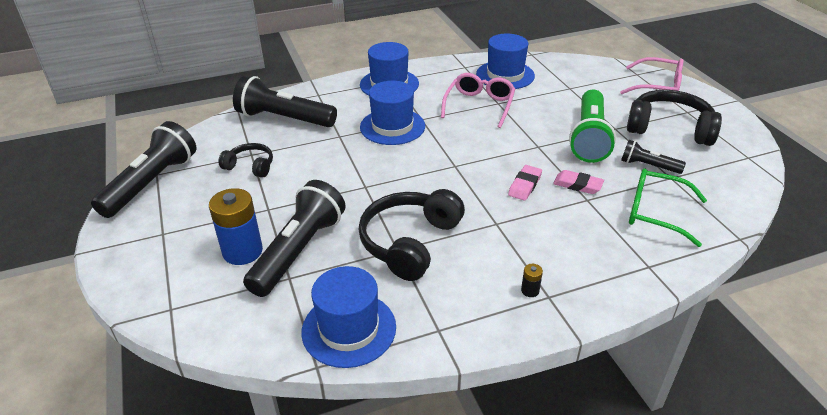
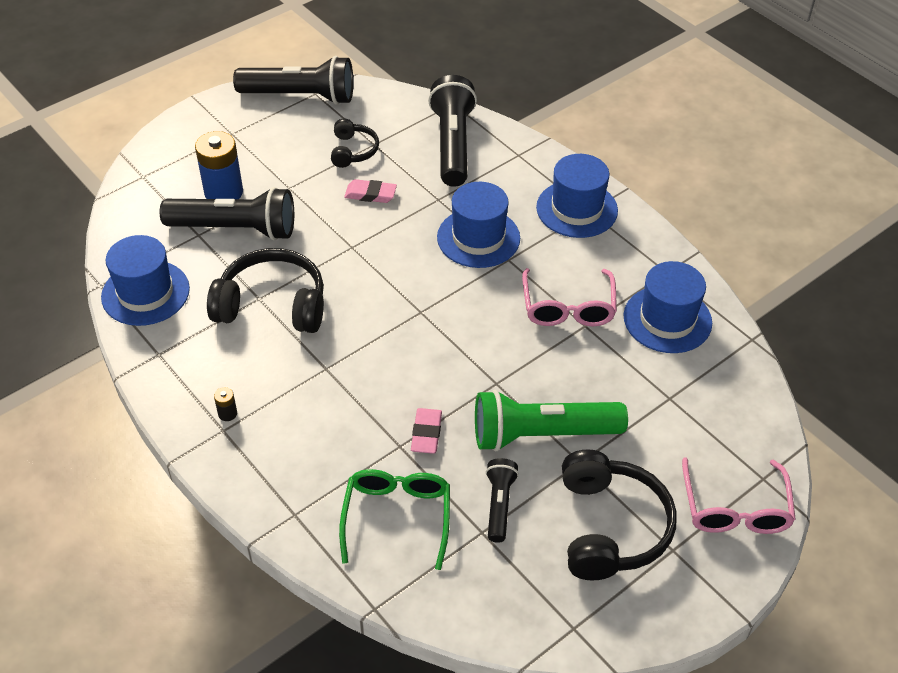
camera: 70 degrees right, 10 degrees up
pink glasses [441,73,515,128] -> pink glasses turned 90 degrees clockwise [522,268,617,326]
pink eraser [508,165,542,201] -> pink eraser moved to [344,179,397,203]

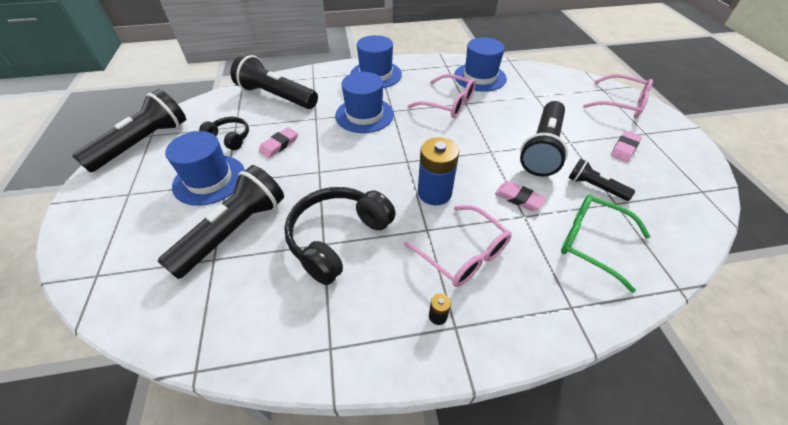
camera: 60 degrees left, 0 degrees up
blue hat [101,235,190,326] -> blue hat moved to [165,131,245,206]
blue battery [195,131,243,199] -> blue battery moved to [418,137,459,205]
green flashlight [475,390,628,451] -> black flashlight [520,101,568,176]
black headphones [562,449,677,580] -> pink eraser [610,131,642,162]
none -> pink glasses [404,205,511,287]

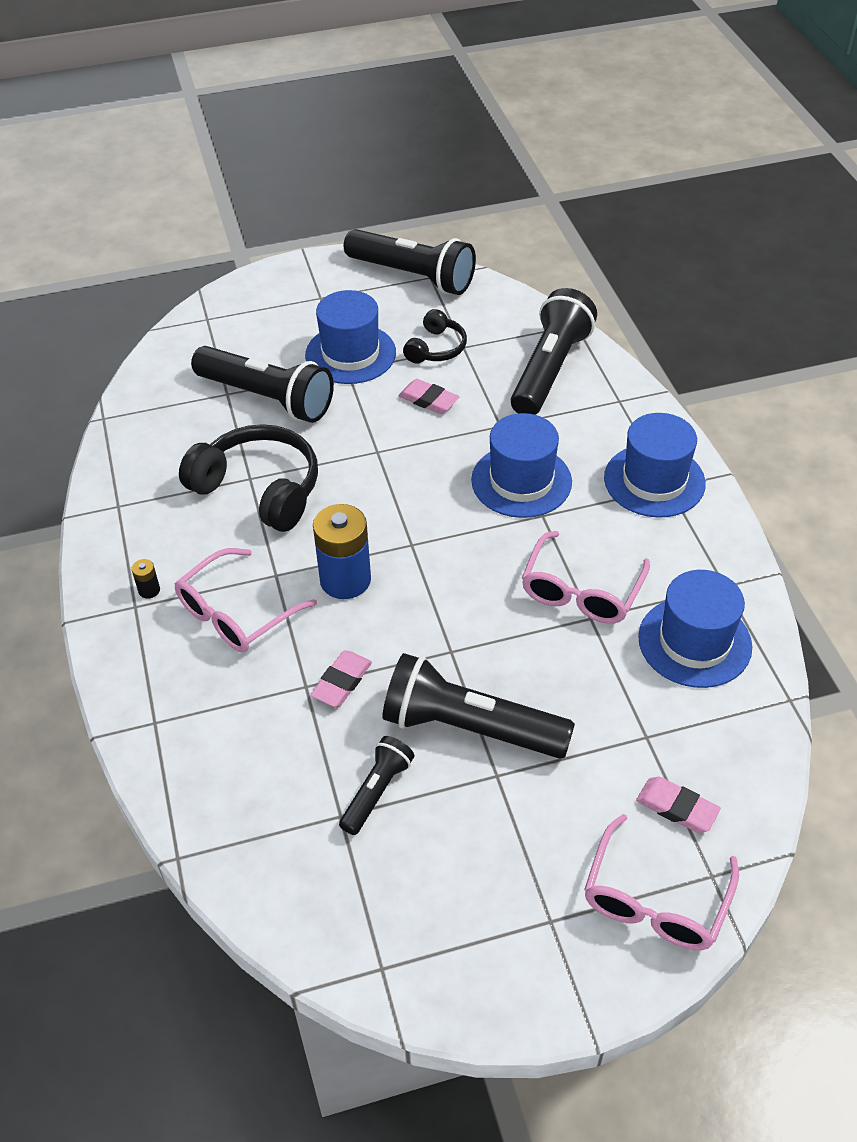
camera: 85 degrees right, 0 degrees up
green glasses [561,195,650,293] -> none
pink eraser [610,131,642,162] -> pink eraser moved to [636,777,721,833]

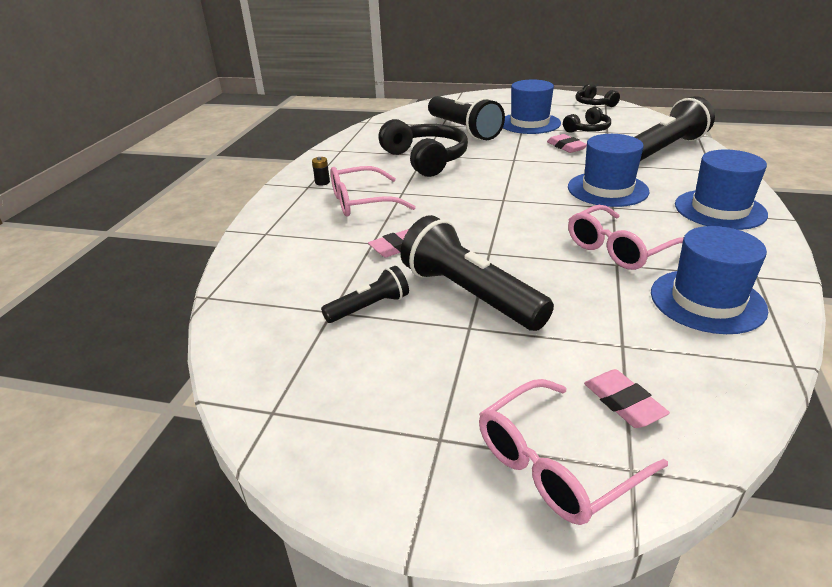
camera: 30 degrees right, 15 degrees down
blue battery [313,504,371,599] -> none
black flashlight [344,229,476,295] -> black headphones [576,83,620,107]

